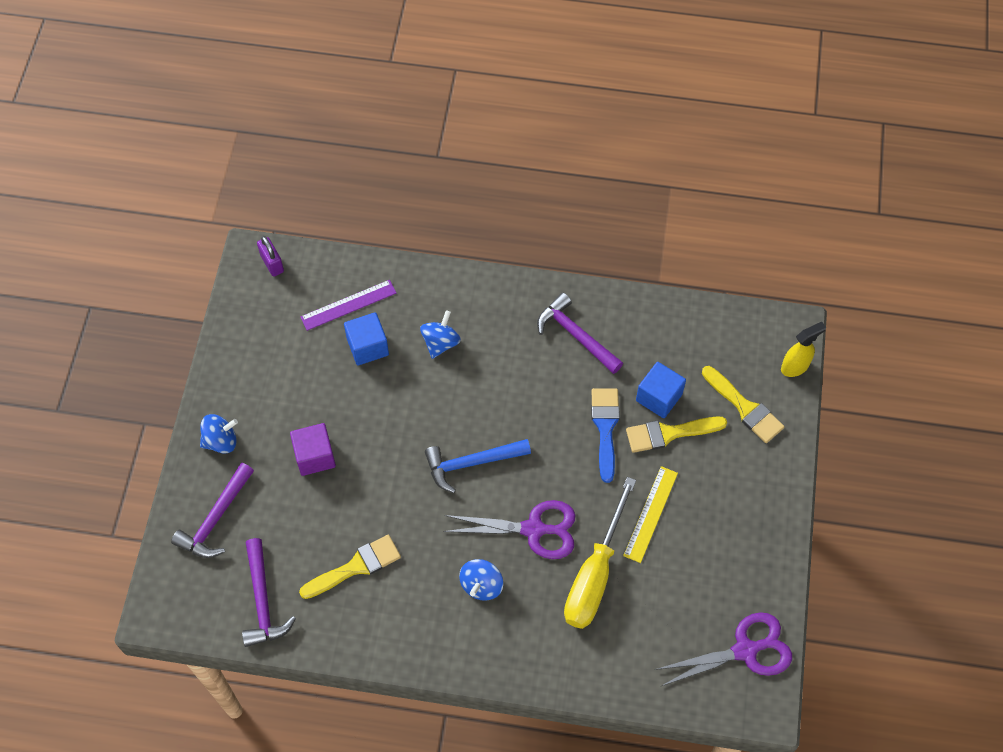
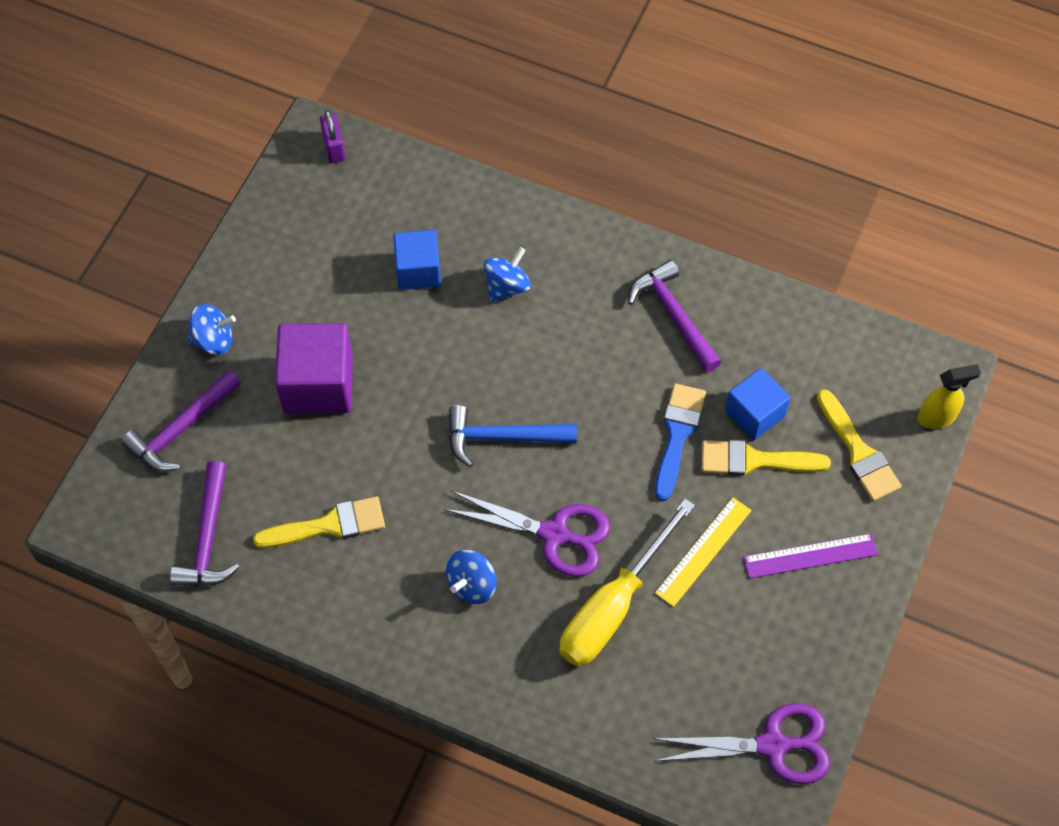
camera: 15 degrees right, 0 degrees up
purple cube [290,423,336,476] -> purple cube [275,323,353,414], size x1.54
purple ruler [300,280,396,331] -> purple ruler moved to [743,534,878,579]

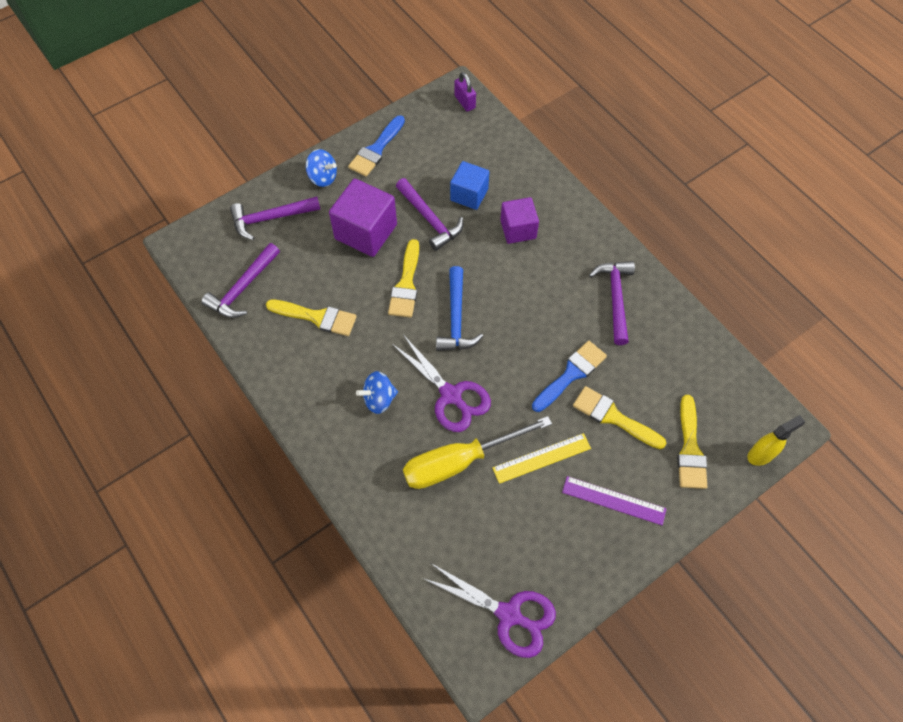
camera: 30 degrees right, 0 degrees up
purple padlock [320,110,345,163] -> purple padlock turned 45 degrees counterclockwise [454,72,476,112]
blue hammer [449,405,577,467] -> blue hammer turned 120 degrees counterclockwise [436,266,483,351]
blue spinning top [484,247,531,303] -> purple cube [500,197,539,244]
blue cube [725,368,790,440] -> none
yellow spray bottle [917,364,981,429] -> yellow spray bottle turned 45 degrees counterclockwise [747,415,805,466]
none -> blue brush [348,115,405,177]
none -> yellow brush [388,239,419,318]
none -> purple hammer [396,178,463,251]

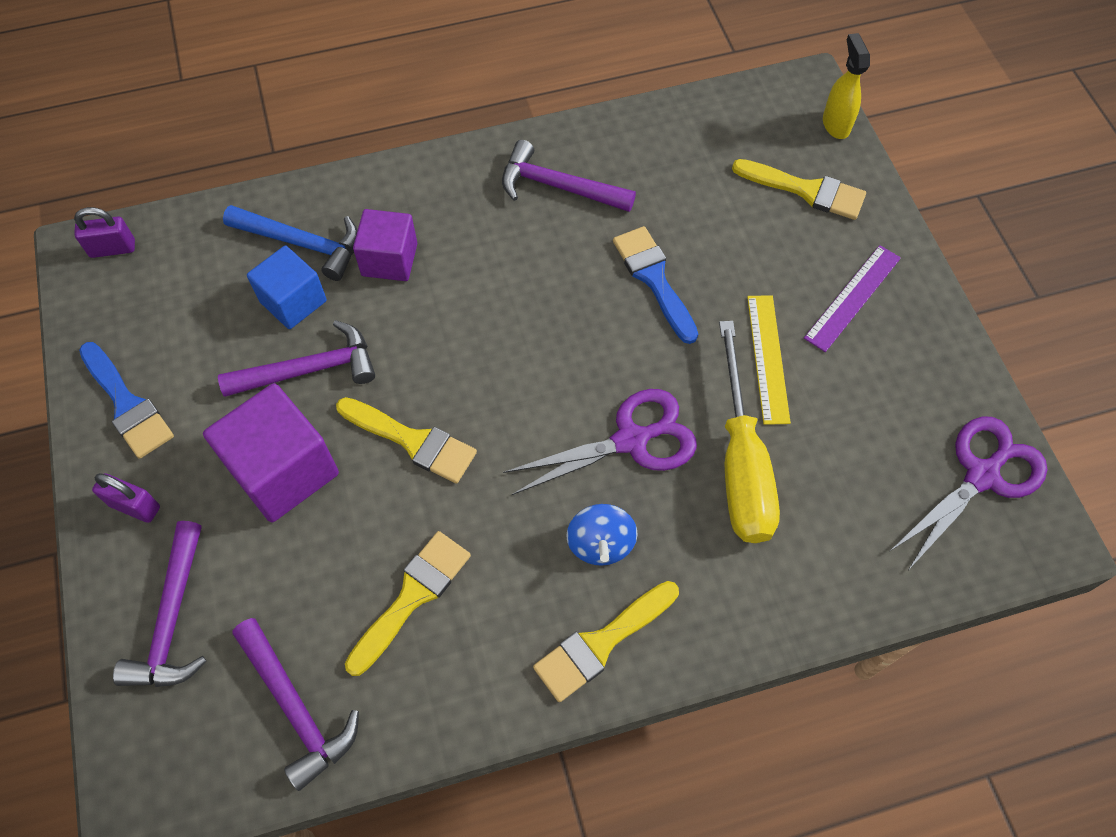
camera: 70 degrees left, 0 degrees up
blue spinning top [306,149,337,187] -> purple padlock [92,473,160,523]
blue hammer [436,266,483,351] -> blue hammer moved to [223,205,358,281]
yellow brush [573,386,667,449] -> yellow brush moved to [533,581,679,702]

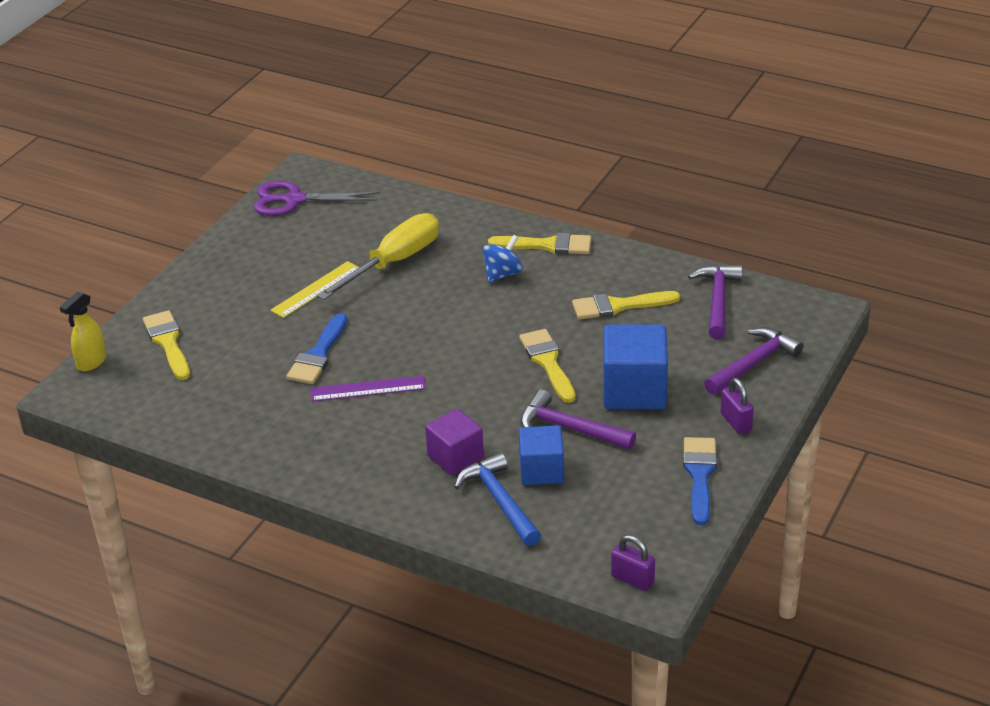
camera: 135 degrees left, 25 degrees down
purple cube [203,383,339,522] -> blue cube [603,325,668,409]
purple hammer [502,140,636,212] -> none
purple scissors [503,389,697,495] -> none
purple ruler [804,245,901,352] -> purple ruler moved to [310,376,426,402]

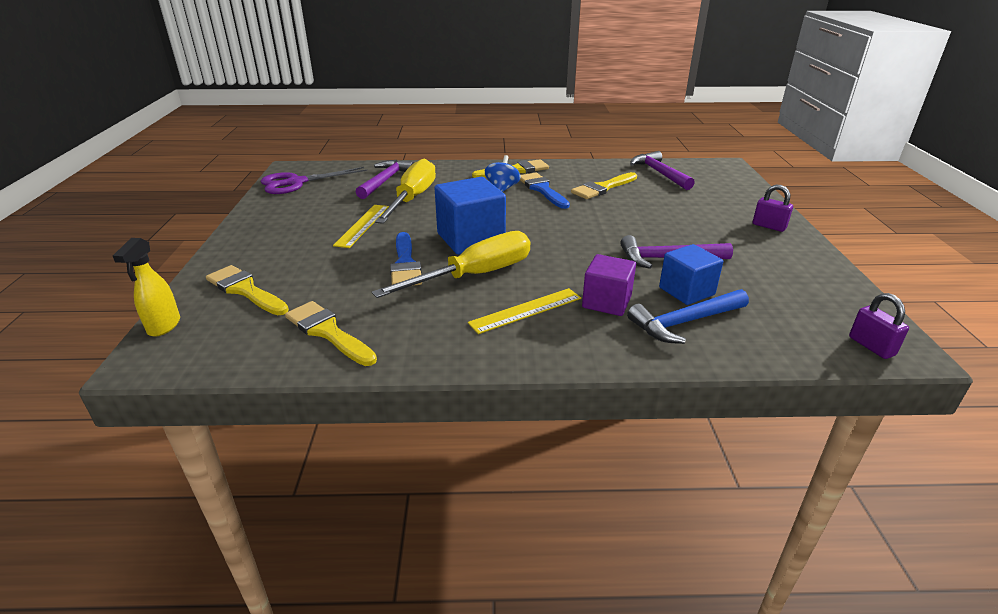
camera: 30 degrees left, 5 degrees down
purple ruler [310,376,426,402] -> yellow screwdriver [372,231,530,298]
blue hammer [454,452,541,546] -> blue hammer turned 60 degrees counterclockwise [627,289,749,344]
yellow brush [519,329,576,403] -> yellow brush moved to [285,301,377,366]
blue cube [603,325,668,409] -> blue cube moved to [435,177,506,255]
purple padlock [611,535,655,591] -> purple padlock turned 60 degrees clockwise [849,293,909,359]
blue brush [683,437,717,525] -> blue brush moved to [520,173,570,209]
purple hammer [704,327,804,395] -> purple hammer moved to [356,160,415,199]
none -> yellow ruler [468,288,581,334]

